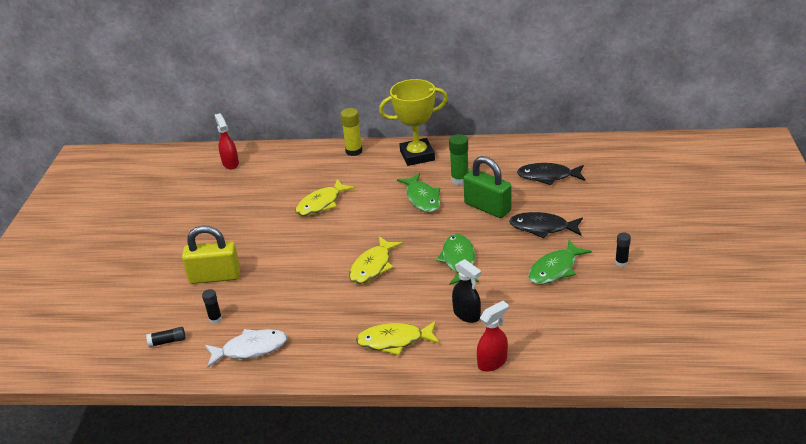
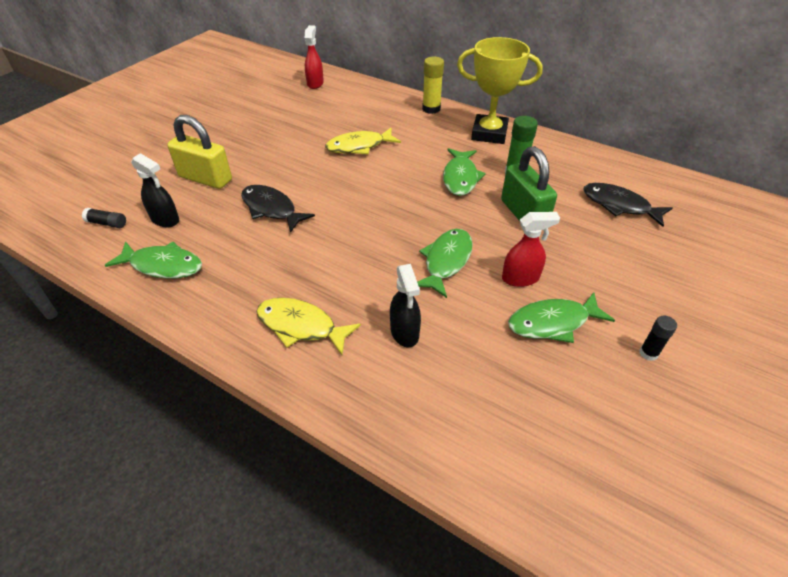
camera: 25 degrees right, 10 degrees up
black glue stick [202,289,222,324] -> black spray bottle [131,153,179,227]
white fish [205,329,288,368] -> green fish [105,241,202,279]
yellow fish [349,236,403,284] -> none
red spray bottle [477,301,509,372] -> red spray bottle moved to [502,212,560,287]
black fish [509,212,583,238] -> black fish moved to [241,185,315,233]

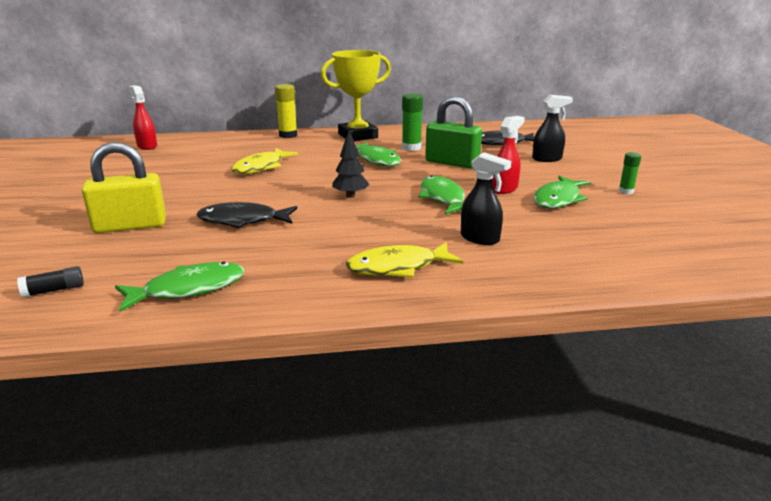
camera: 40 degrees left, 20 degrees down
black spray bottle [131,153,179,227] -> black spray bottle moved to [532,95,573,162]
black glue stick [639,316,677,361] -> green glue stick [619,152,641,194]
none -> black tree [332,131,370,198]

